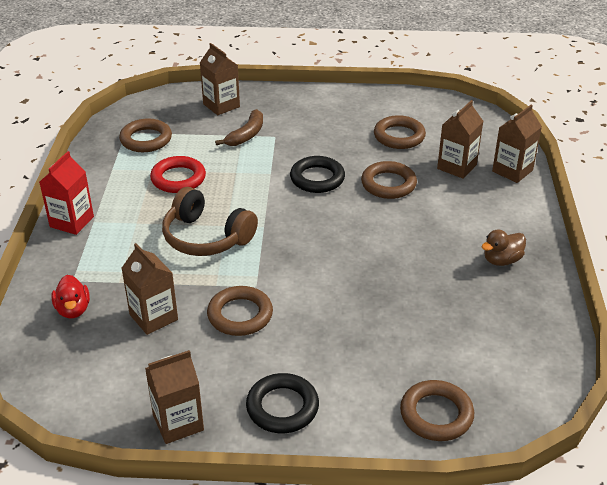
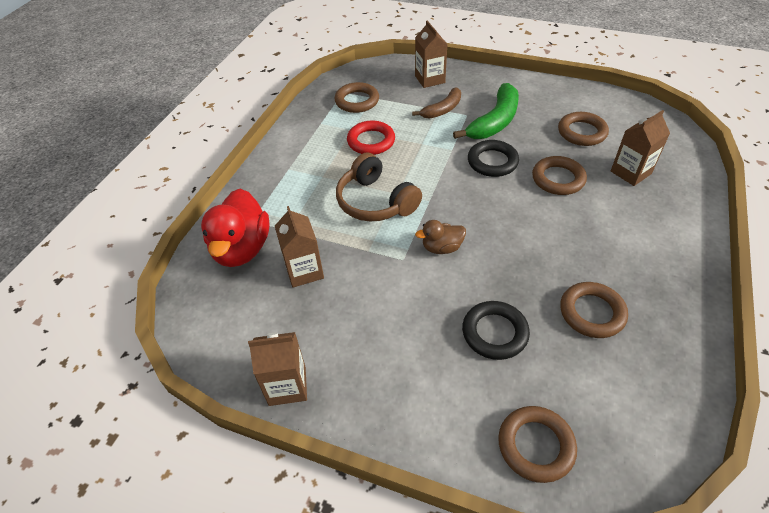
camera: 20 degrees right, 10 degrees up
red carton [39,151,94,235] -> none
red duck [52,275,90,319] -> red duck [201,189,270,267], size x1.91
brown ring [207,286,273,336] -> brown ring moved to [560,282,628,338]
black ring [246,373,319,433] -> black ring moved to [462,301,530,360]
brown duck [481,230,526,266] -> brown duck moved to [415,220,466,254]
brown carton [492,105,542,183] -> none
none -> green banana [453,83,519,139]

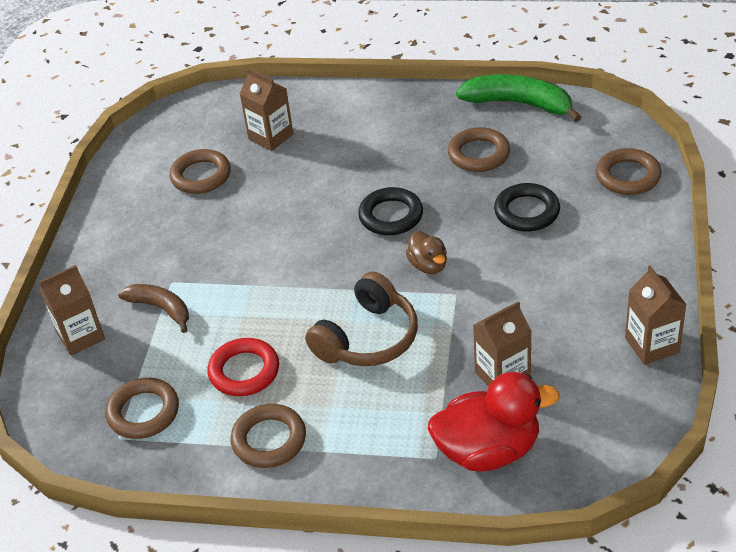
camera: 100 degrees left, 5 degrees down
green banana [453,83,519,139] -> green banana moved to [456,74,581,122]
black ring [468,140,519,177] -> black ring moved to [358,187,423,235]
brown ring [532,156,587,195] -> brown ring moved to [230,404,306,468]

